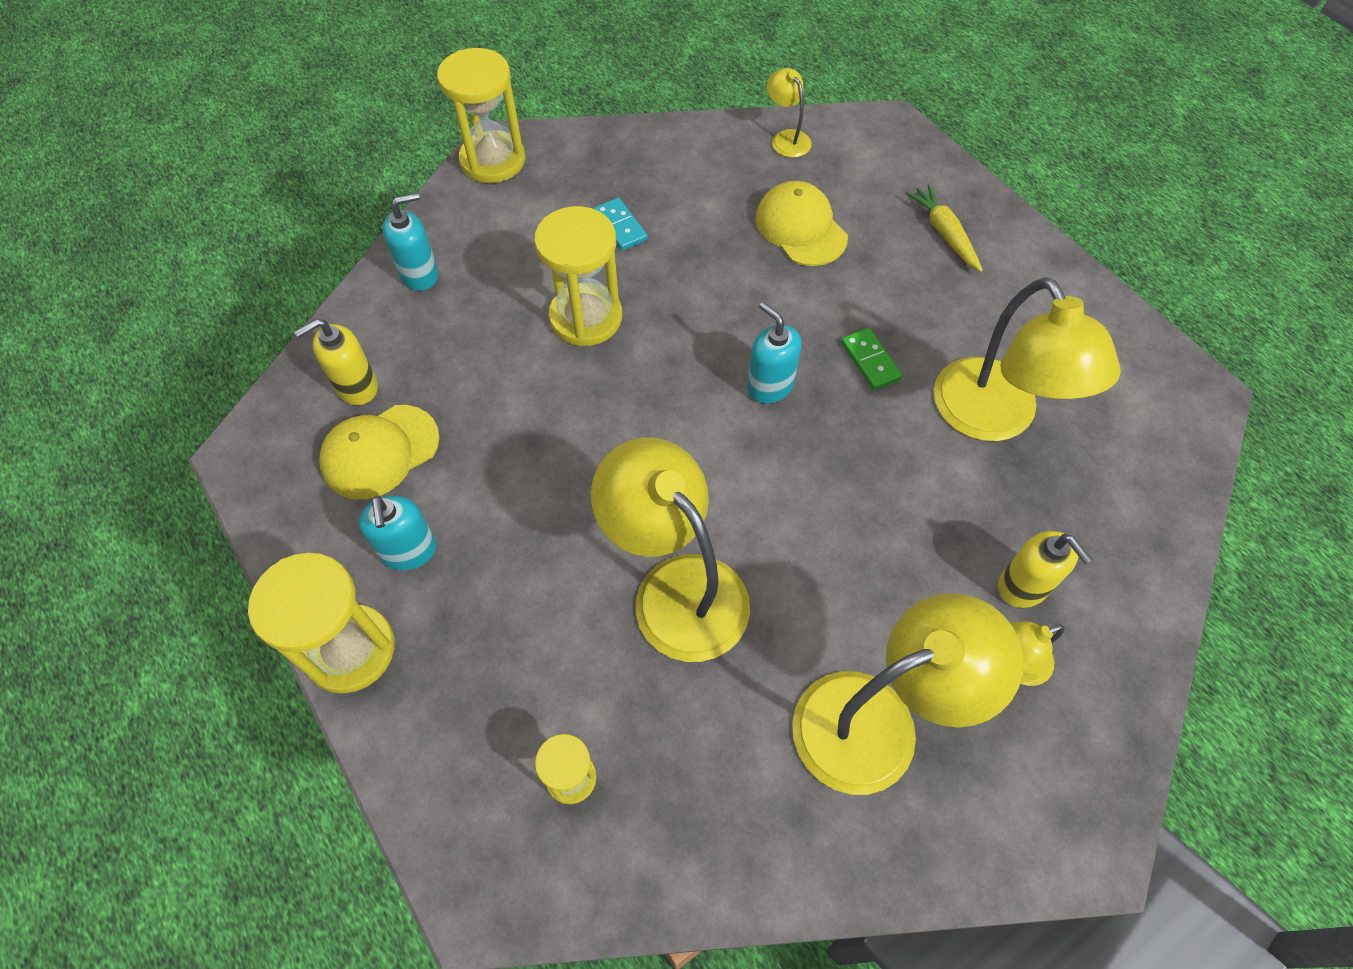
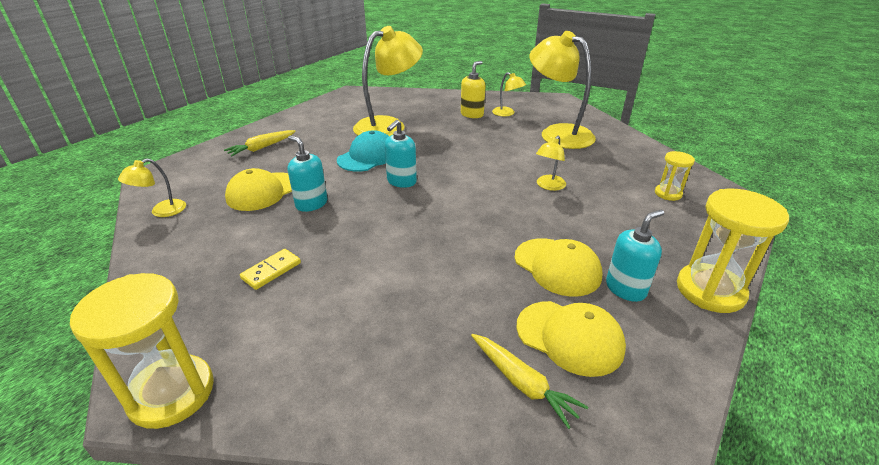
camera: 110 degrees left, 25 degrees down
yellow soap dispenser [295,319,378,405] -> yellow carrot [471,334,588,429]
turquoise soap dispenser [383,192,438,291] -> turquoise soap dispenser moved to [288,135,327,212]
yellow hourglass [534,206,622,346] -> none
yellow lamp [591,437,750,662] -> yellow lamp [536,136,566,191], size x0.47
turquoise domino [594,198,648,250] -> yellow domino [240,249,301,290]
green domino [841,328,903,390] -> turquoise cap [337,130,389,172]
none -> yellow cap [515,238,603,297]

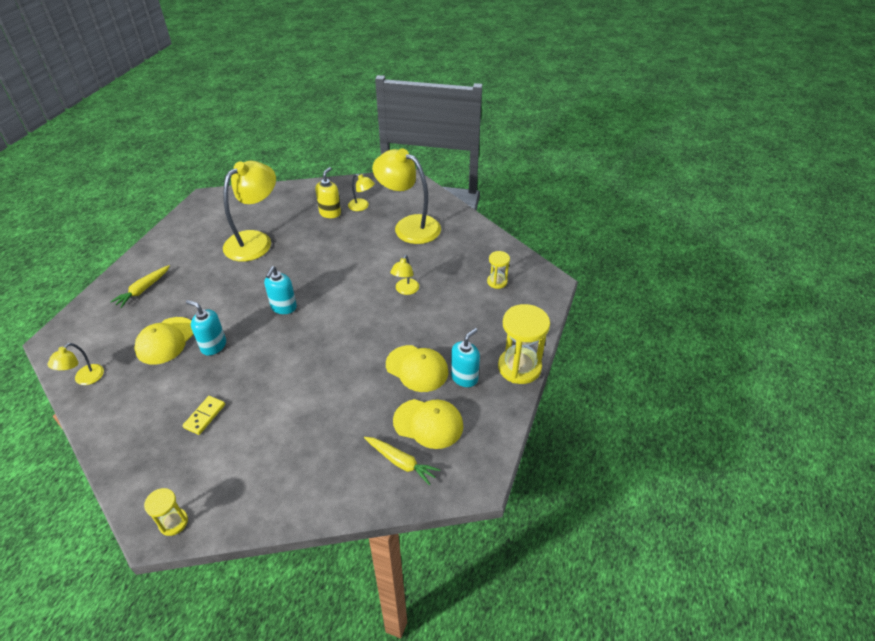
camera: 15 degrees left, 10 degrees up
yellow hourglass [70,273,214,429] -> yellow hourglass [144,488,188,536], size x0.53
turquoise cap [337,130,389,172] -> none

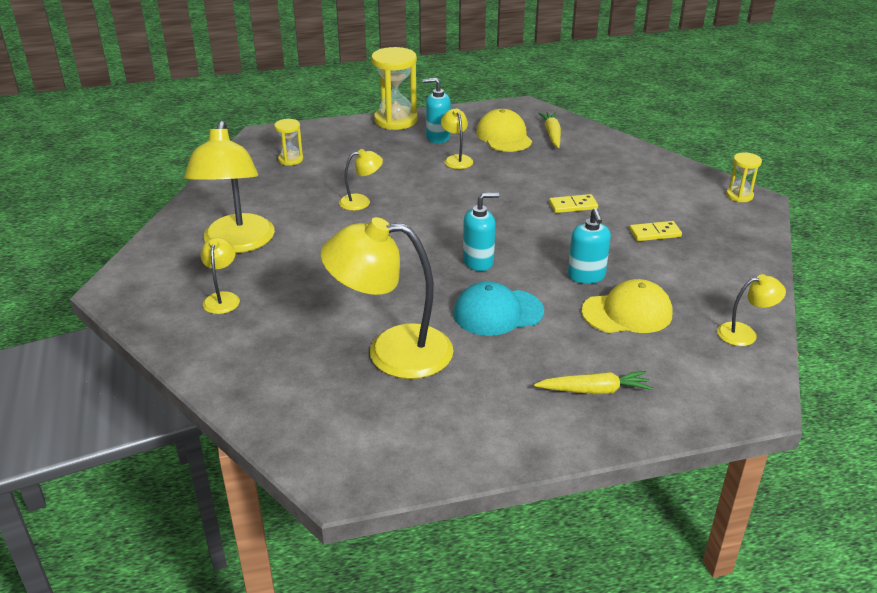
camera: 125 degrees left, 10 degrees down
yellow soap dispenser [315,167,341,218] -> none
yellow cap [386,345,448,392] -> yellow lamp [441,108,473,169]
none -> turquoise cap [453,281,544,336]
none -> yellow domino [549,194,598,213]

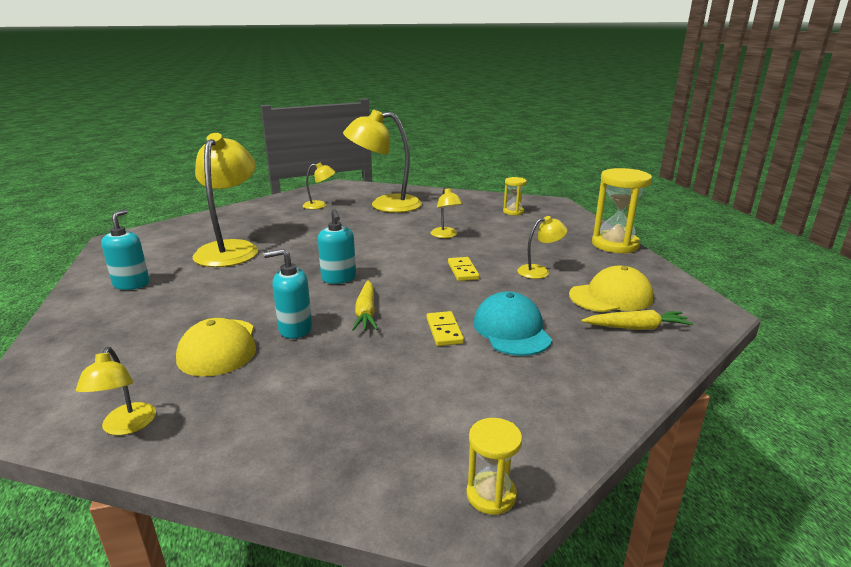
camera: 90 degrees right, 10 degrees down
turquoise soap dispenser [423,78,451,144] -> turquoise soap dispenser moved to [101,209,150,290]
turquoise cap [453,281,544,336] -> turquoise cap moved to [473,291,552,356]
yellow carrot [534,371,653,394] -> yellow carrot moved to [352,281,378,331]
yellow domino [629,221,682,241] -> yellow domino moved to [448,257,480,281]

